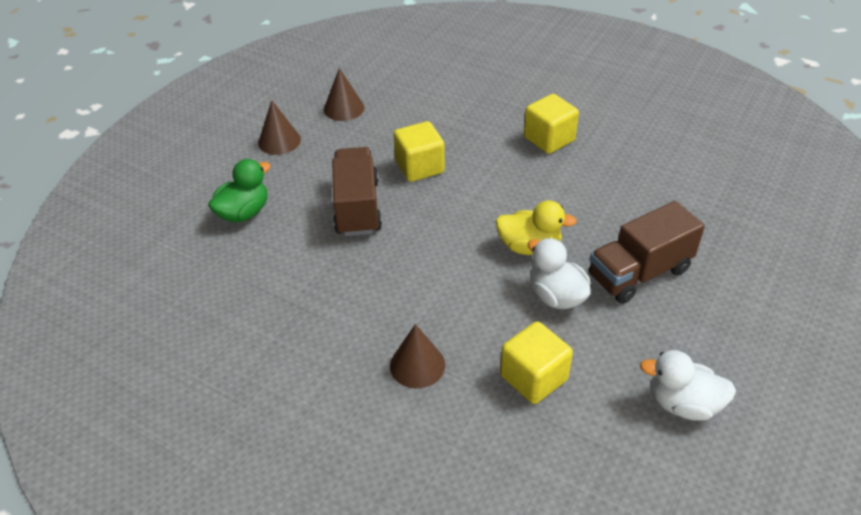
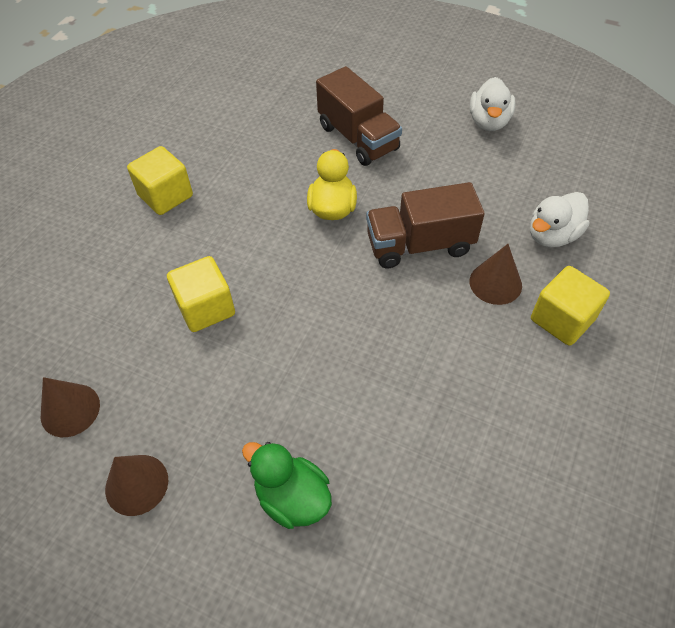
camera: 95 degrees left, 10 degrees up
brown truck [332,147,382,236] -> brown truck moved to [366,182,485,268]
yellow cube [500,321,573,404] -> yellow cube moved to [531,266,610,346]
white duck [527,238,591,309] -> white duck moved to [530,192,589,247]

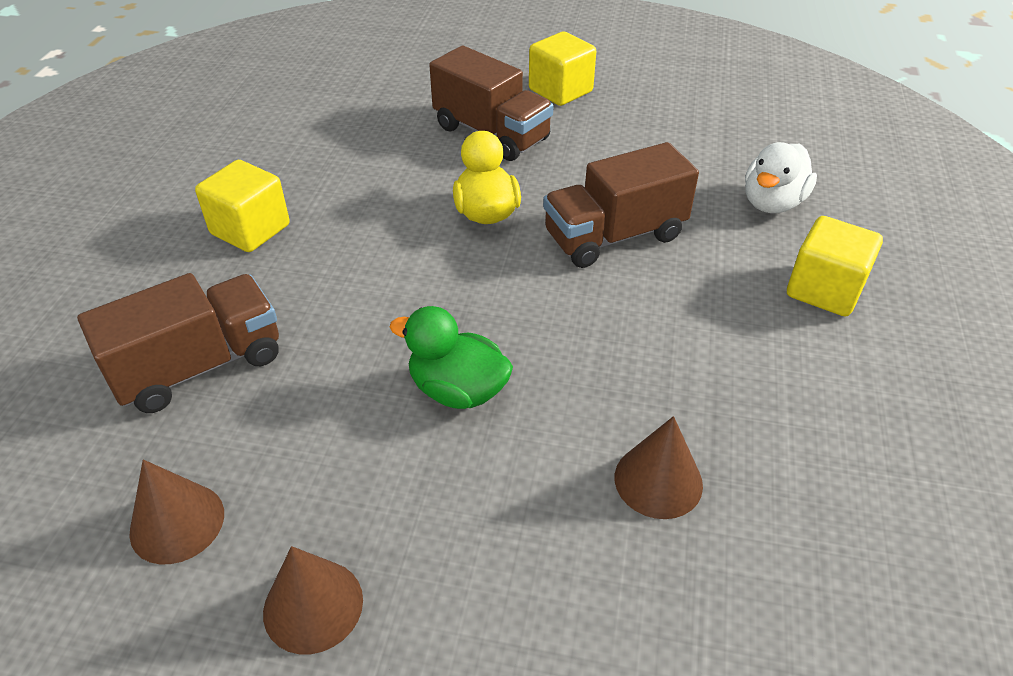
camera: 15 degrees left, 10 degrees down
yellow cube [167,256,235,332] -> yellow cube moved to [529,32,596,106]
green duck [242,442,332,529] -> green duck moved to [390,306,513,409]
white duck [470,77,516,131] -> none
brown cone [470,244,522,305] -> brown cone moved to [615,416,703,519]
none -> brown truck [77,273,279,413]

